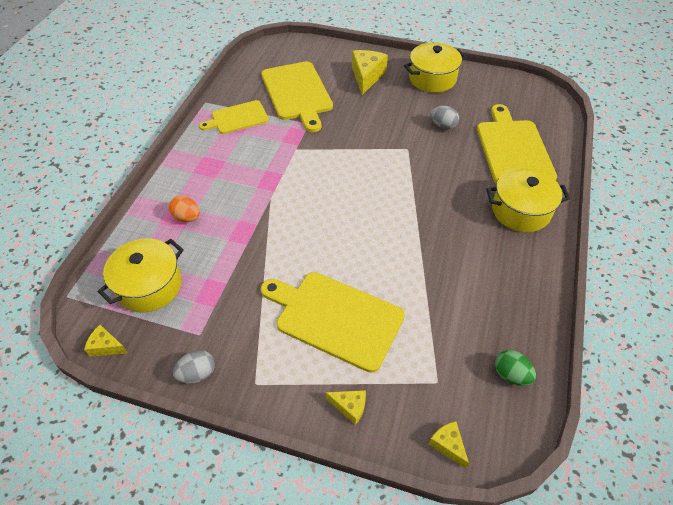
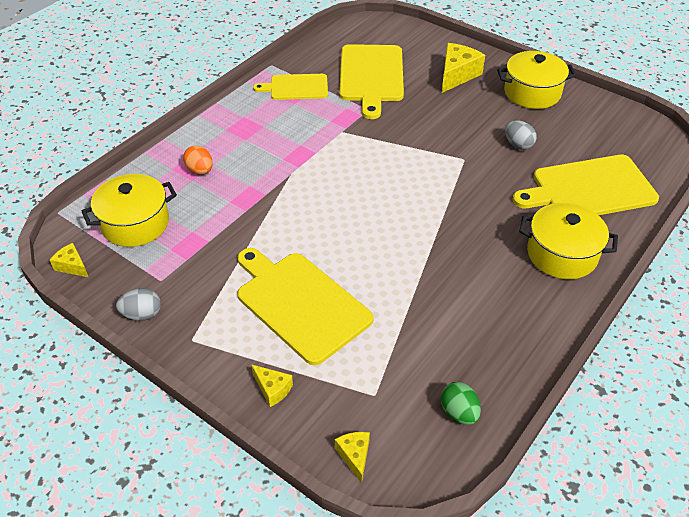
camera: 20 degrees right, 5 degrees down
yellow cutting board [477,104,557,184] -> yellow cutting board turned 120 degrees counterclockwise [512,154,659,215]

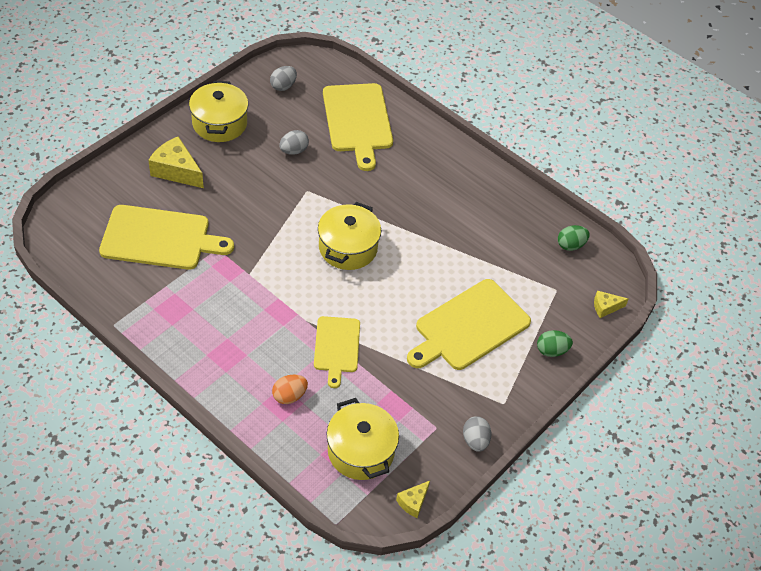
camera: 90 degrees left, 5 degrees up
yellow cheese [251,364,293,407] -> green egg [537,330,573,357]
yellow cutting board [253,74,328,100] -> yellow cutting board moved to [314,316,360,388]
yellow pot [519,203,618,279] -> yellow pot moved to [318,202,381,270]
none -> grey egg [270,66,297,91]

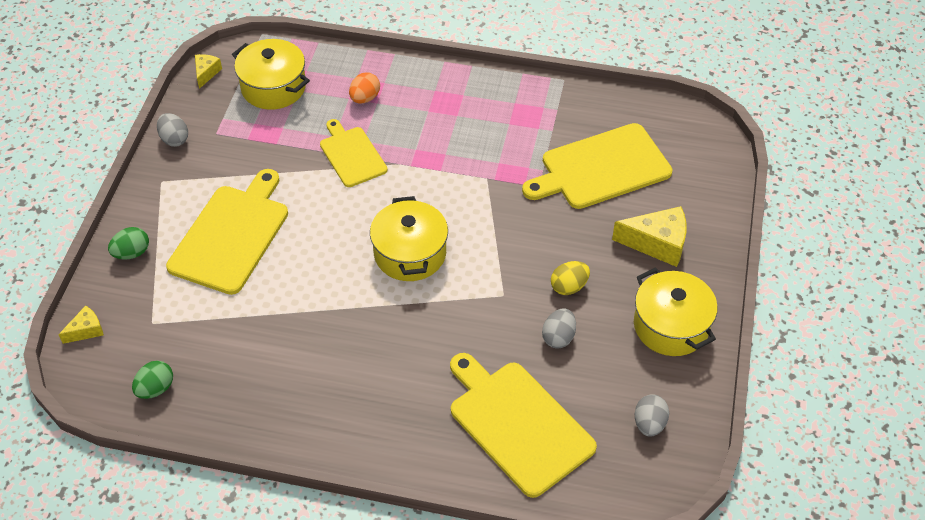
camera: 155 degrees right, 0 degrees up
none -> yellow egg [551,261,590,295]

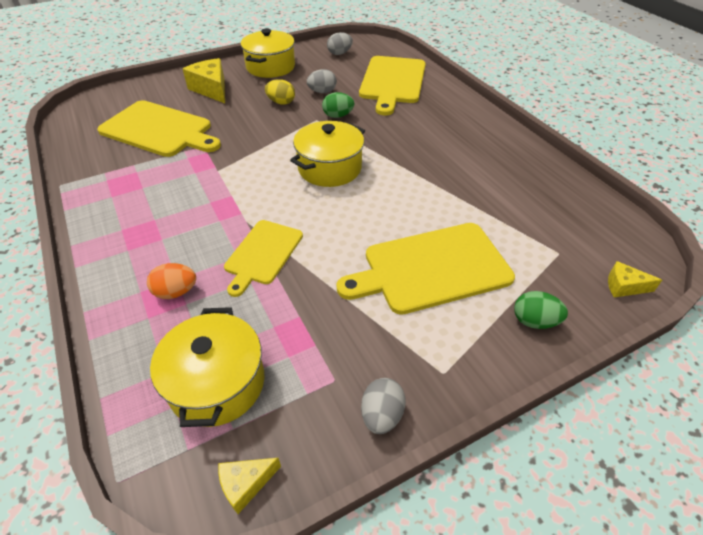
camera: 130 degrees left, 5 degrees down
green egg [132,361,173,399] -> green egg moved to [322,92,354,118]

